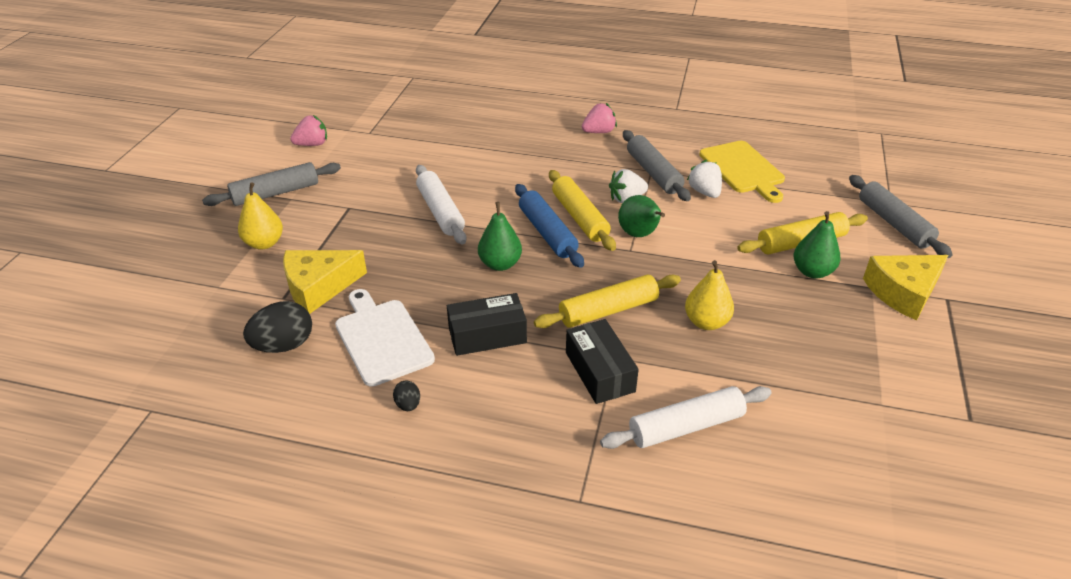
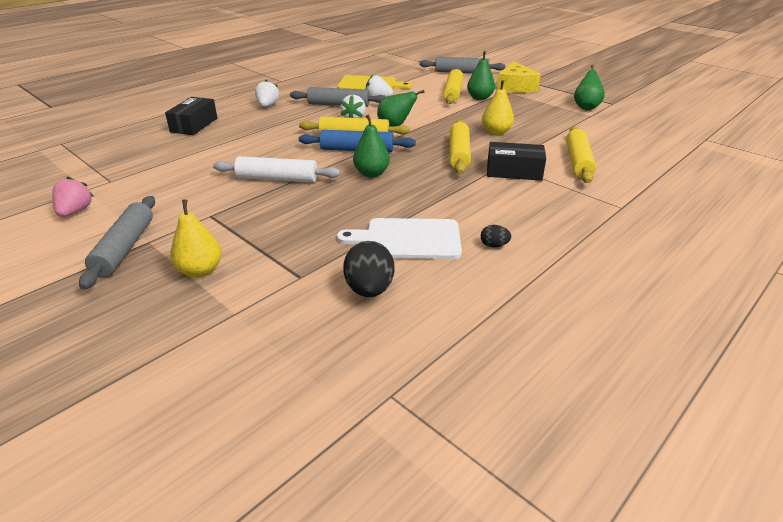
camera: 60 degrees left, 5 degrees down
yellow cheese [283,250,367,314] -> none
black box [447,293,527,356] -> black box moved to [165,97,217,135]
pink strawberry [582,103,617,133] -> white strawberry [255,80,280,107]
white rolling pin [600,386,772,449] -> yellow rolling pin [566,127,596,183]
none -> green pear [574,65,605,110]

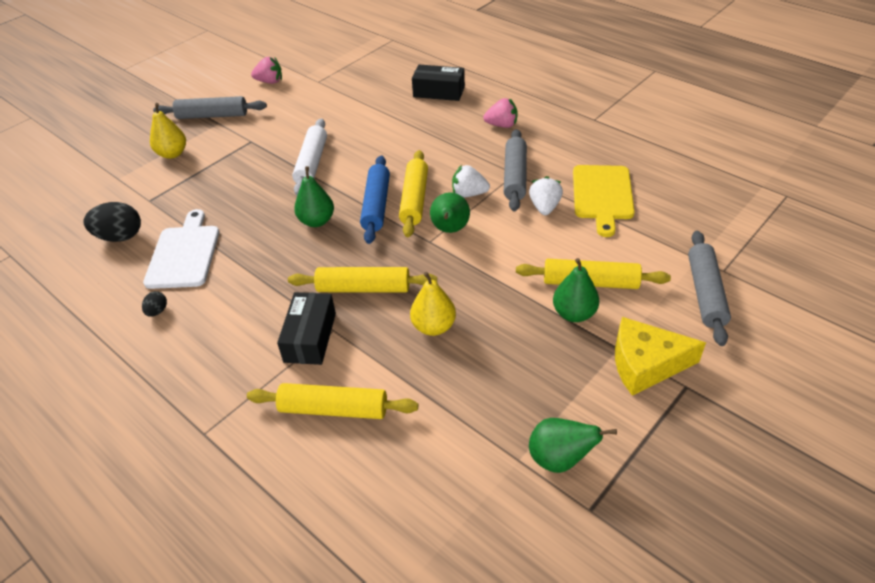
camera: 90 degrees right, 10 degrees up
white strawberry [255,80,280,107] -> pink strawberry [483,98,518,128]

